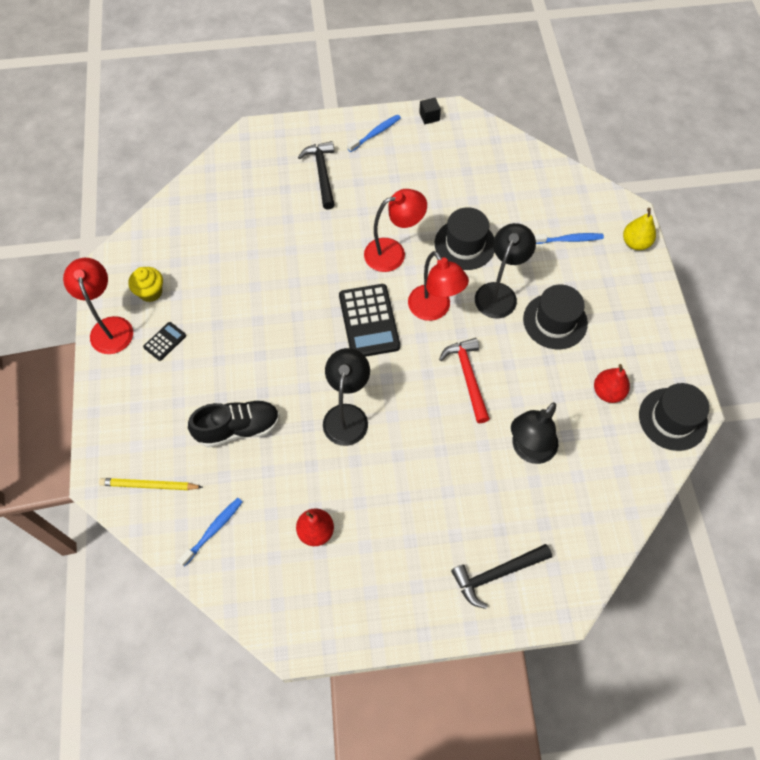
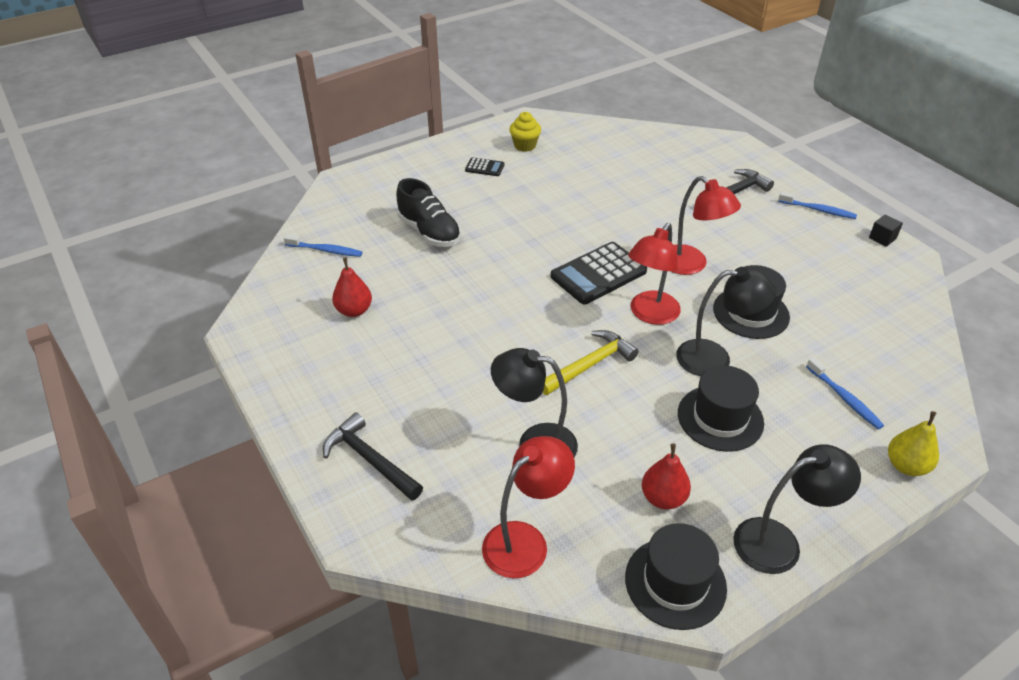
camera: 65 degrees right, 20 degrees down
red lamp [63,258,133,354] -> red lamp moved to [482,436,575,578]
yellow pencil [99,478,203,490] -> none
black lamp [323,348,370,446] -> black lamp moved to [733,444,861,574]
red hammer [439,338,490,423] -> yellow hammer [542,330,639,395]

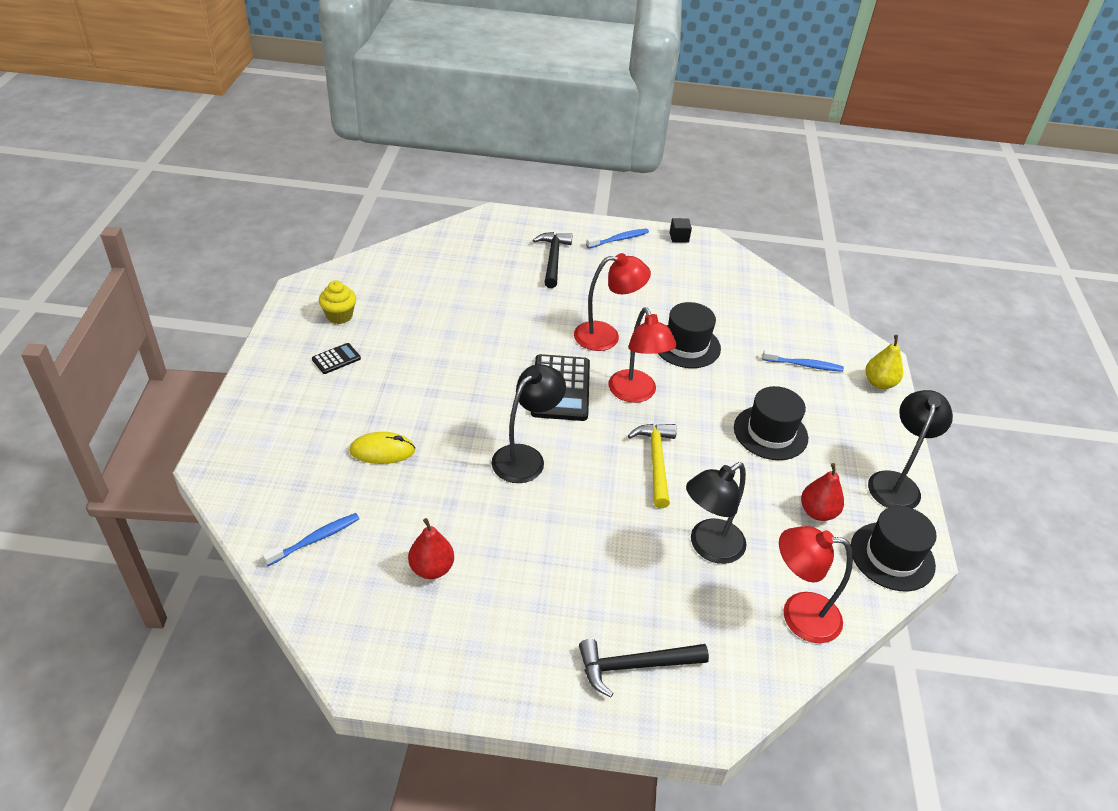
camera: 55 degrees left, 0 degrees up
black shoe [396,178,461,247] -> yellow mouse [349,432,415,464]
red lamp [482,436,575,578] -> red lamp turned 75 degrees counterclockwise [779,526,853,643]
black lamp [676,267,777,376] -> black lamp moved to [491,364,566,483]

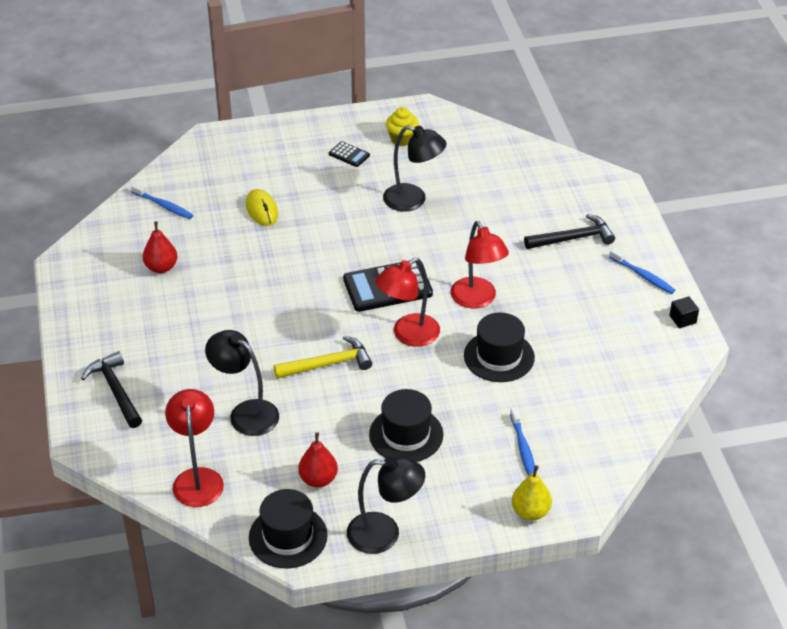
camera: 75 degrees right, 0 degrees up
black lamp [491,364,566,483] -> black lamp moved to [383,125,446,211]

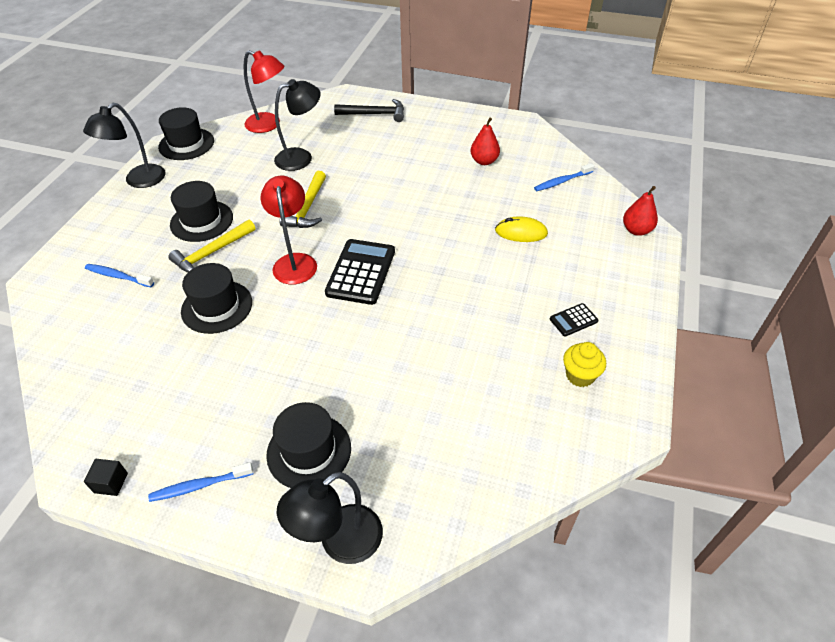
camera: 120 degrees right, 5 degrees up
red pear [298,432,338,487] -> red pear moved to [623,186,658,236]
black lamp [383,125,446,211] -> black lamp moved to [277,472,383,564]
red lamp [451,221,509,308] -> none
yellow pear [512,465,552,520] -> none
black hammer [524,214,615,249] -> black hat [266,402,351,488]
none -> yellow hammer [168,219,256,273]

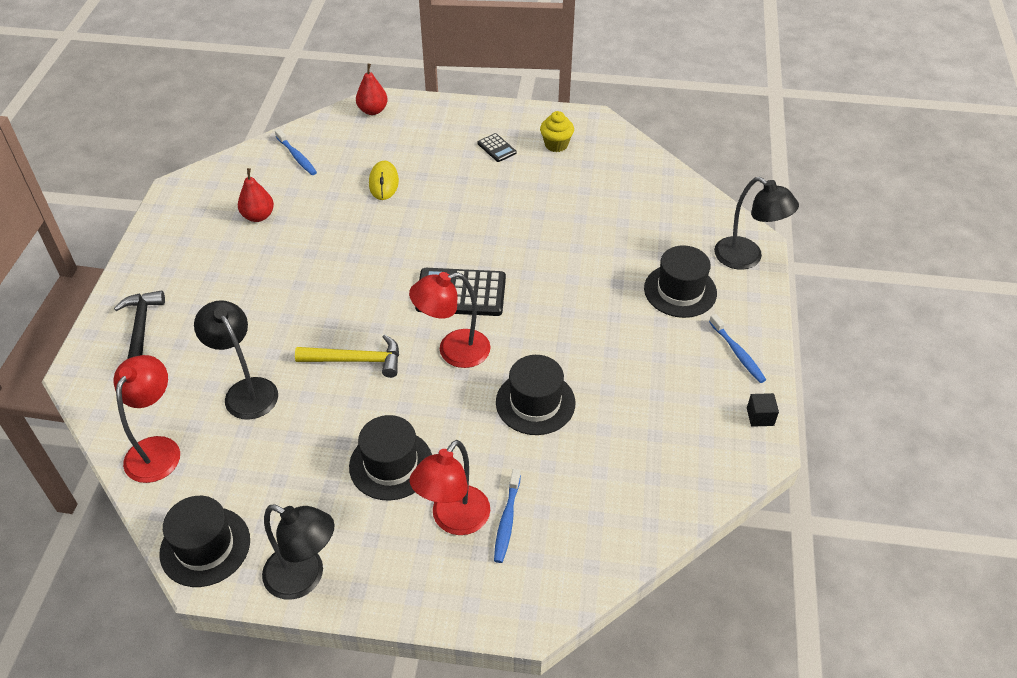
camera: 100 degrees left, 0 degrees up
yellow hammer [168,219,256,273] -> none
none -> red lamp [410,440,490,535]

